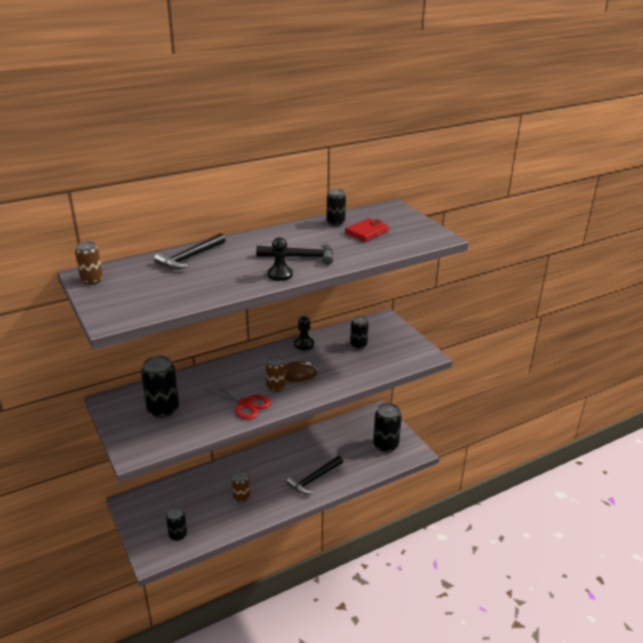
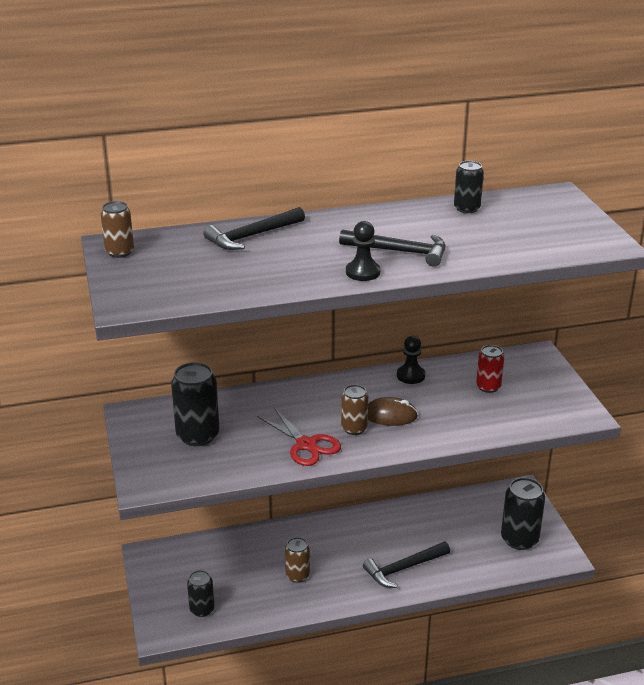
camera: 15 degrees right, 0 degrees up
red wallet [345,218,389,242] -> none
black can [350,316,369,349] -> red can [476,345,504,393]

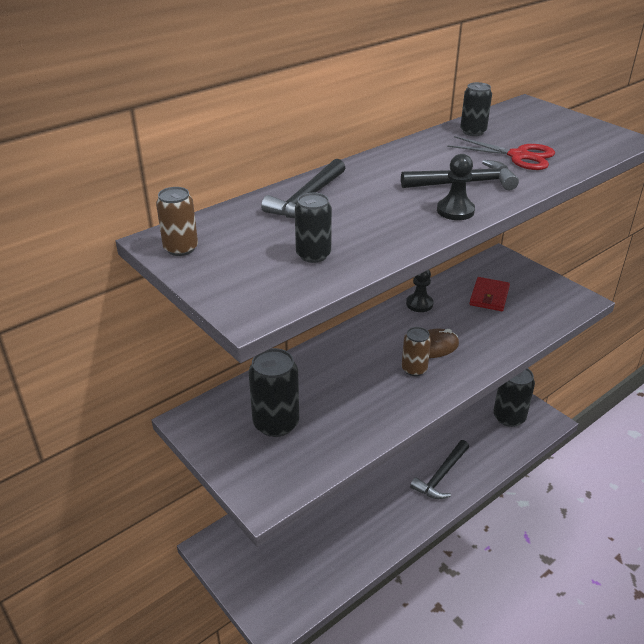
camera: 25 degrees left, 5 degrees up
black can [187,570,214,617] -> black can moved to [295,193,332,263]
red scissors [257,408,341,466] -> red scissors moved to [447,136,555,170]
brown can [285,537,310,583] -> none
red can [476,345,504,393] -> red wallet [469,277,510,311]

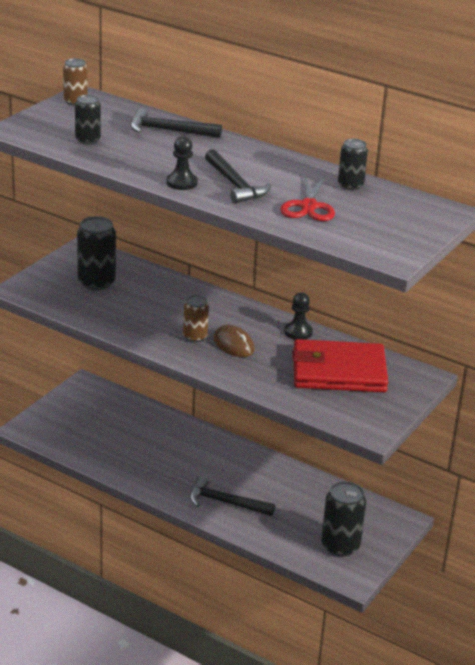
camera: 70 degrees right, 5 degrees down
red wallet [469,277,510,311] -> red wallet [292,339,388,393], size x1.89

